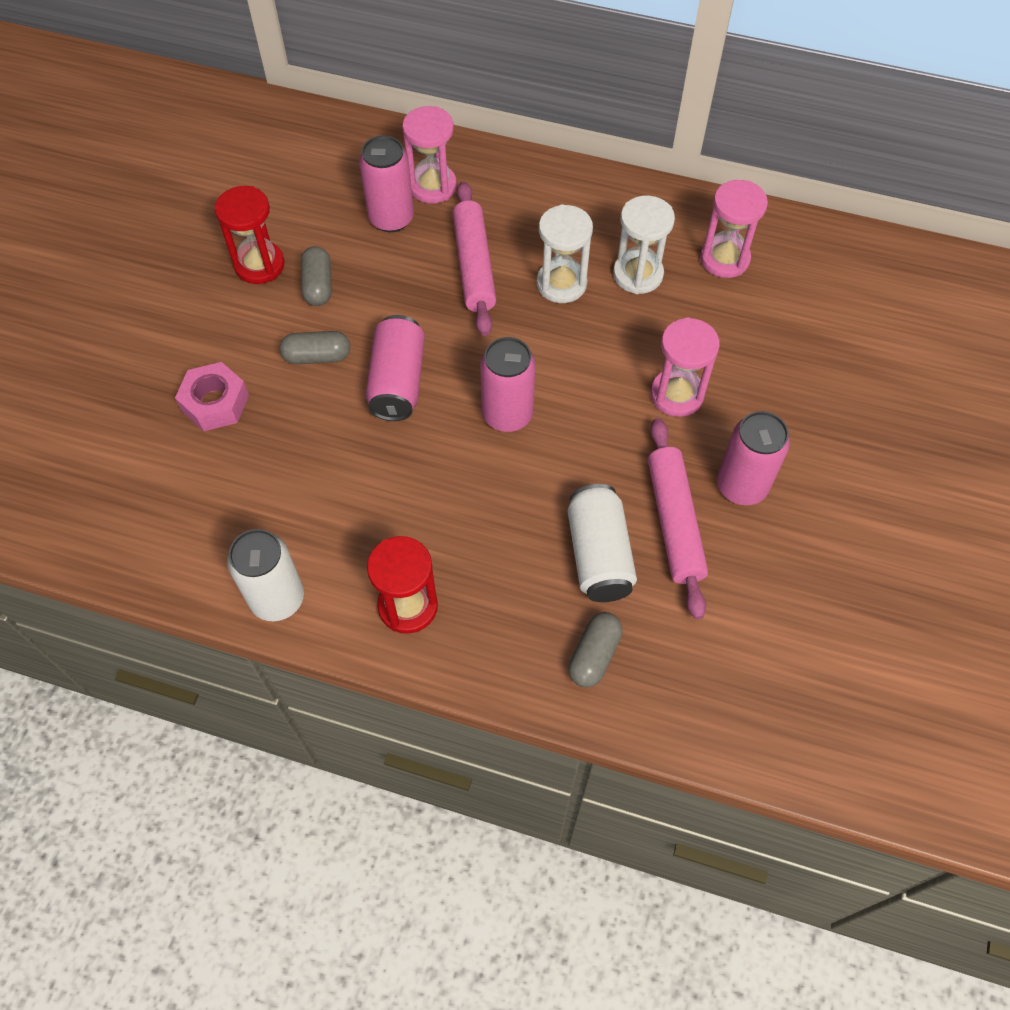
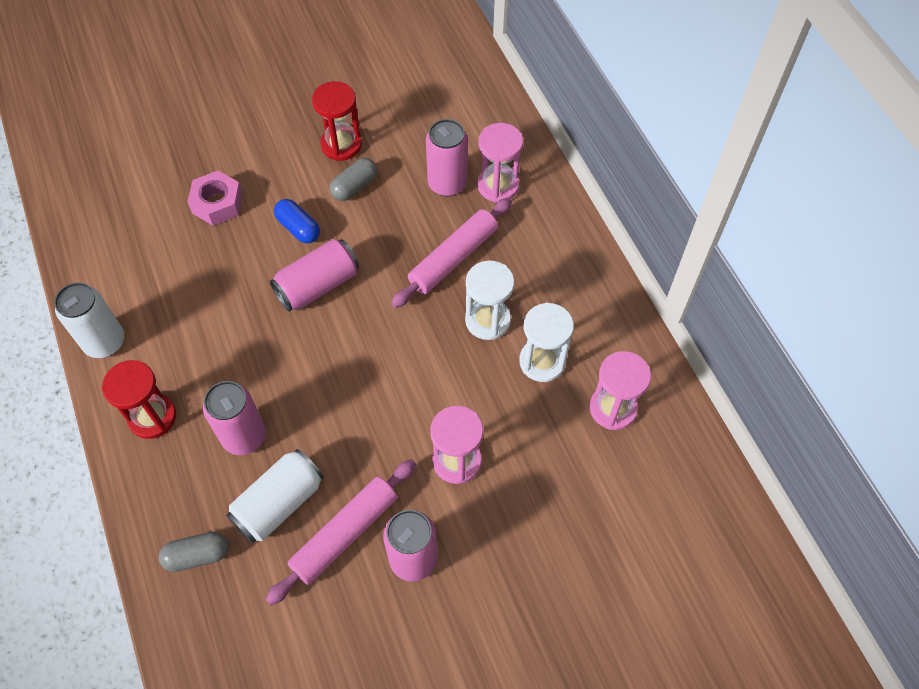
camera: 50 degrees right, 0 degrees up
grey capsule [280,331,350,364] -> blue capsule [274,199,320,243]
pink can [480,337,535,432] -> pink can moved to [203,381,266,455]

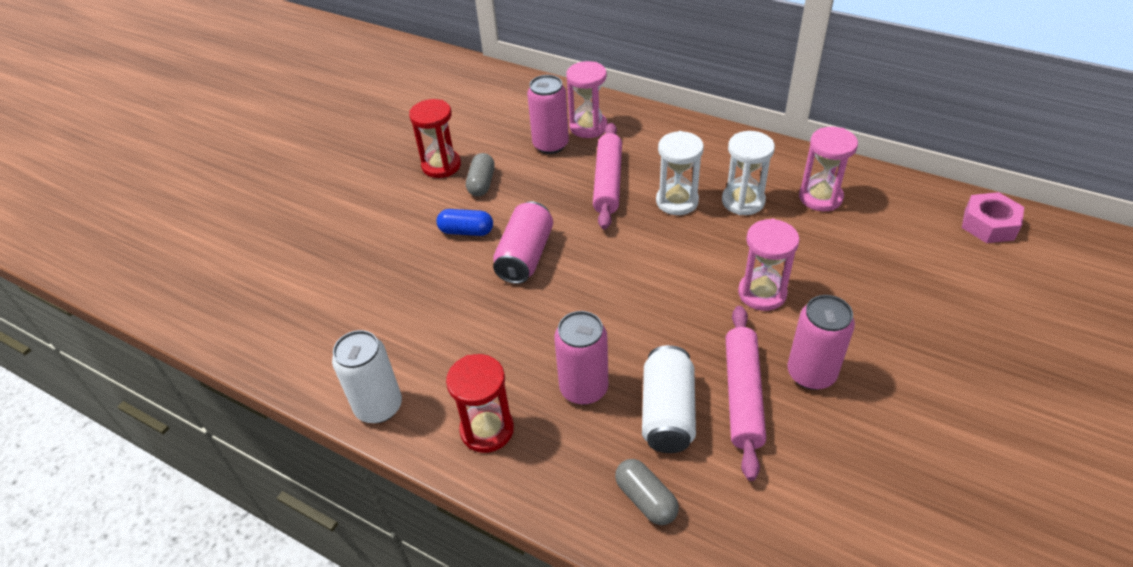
camera: 35 degrees left, 15 degrees down
grey capsule [159,532,229,572] -> grey capsule turned 75 degrees counterclockwise [615,459,679,525]
pink nut [188,171,243,226] -> pink nut moved to [962,192,1024,243]

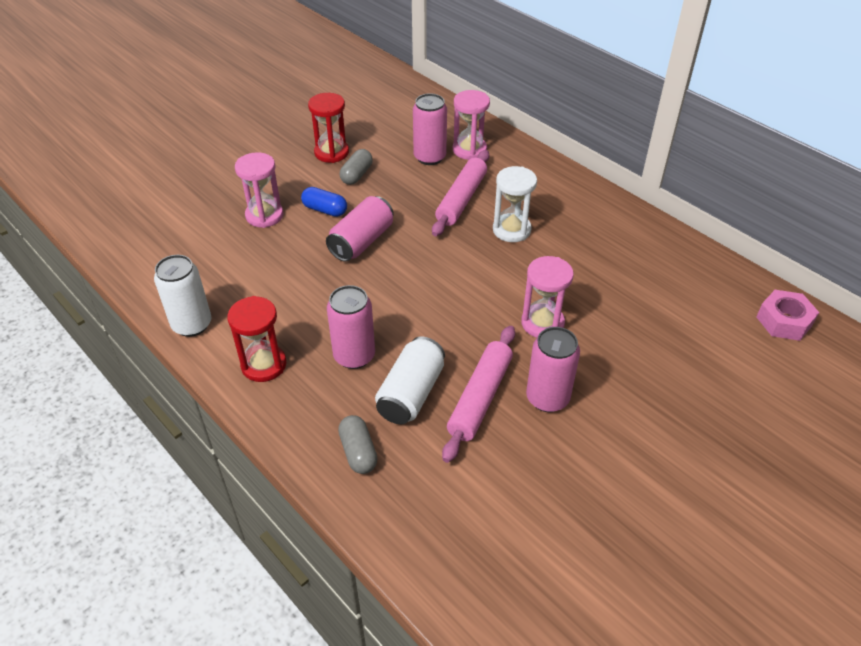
camera: 15 degrees right, 0 degrees up
white hourglass [722,131,775,215] -> none
pink hourglass [799,127,858,211] -> pink hourglass moved to [235,152,284,228]

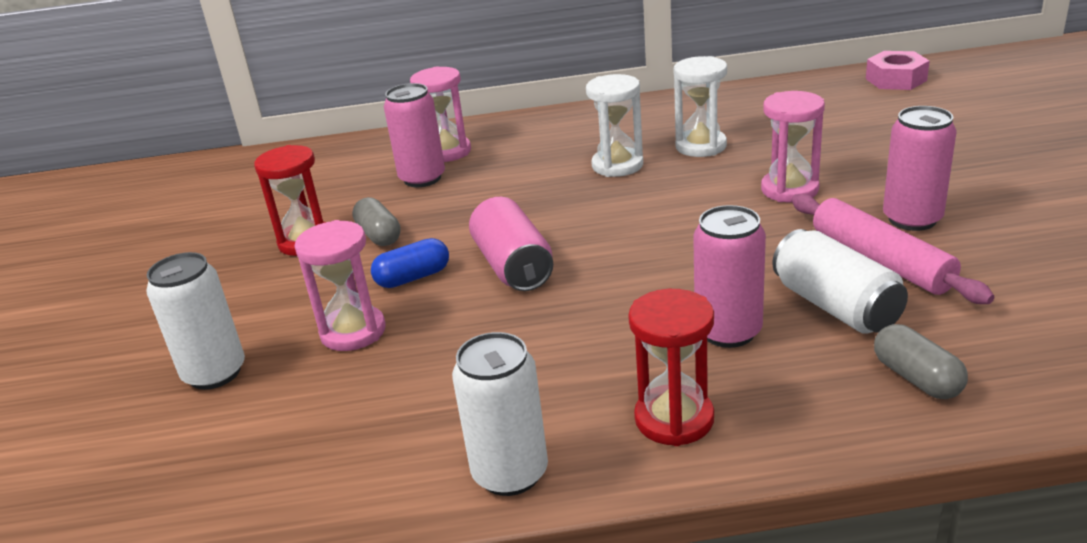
camera: 50 degrees left, 15 degrees down
grey capsule [338,415,378,474] -> grey capsule turned 45 degrees clockwise [874,324,968,399]
pink rolling pin [432,150,489,236] -> none
none -> white can [146,252,245,390]
none -> white hourglass [674,56,727,157]

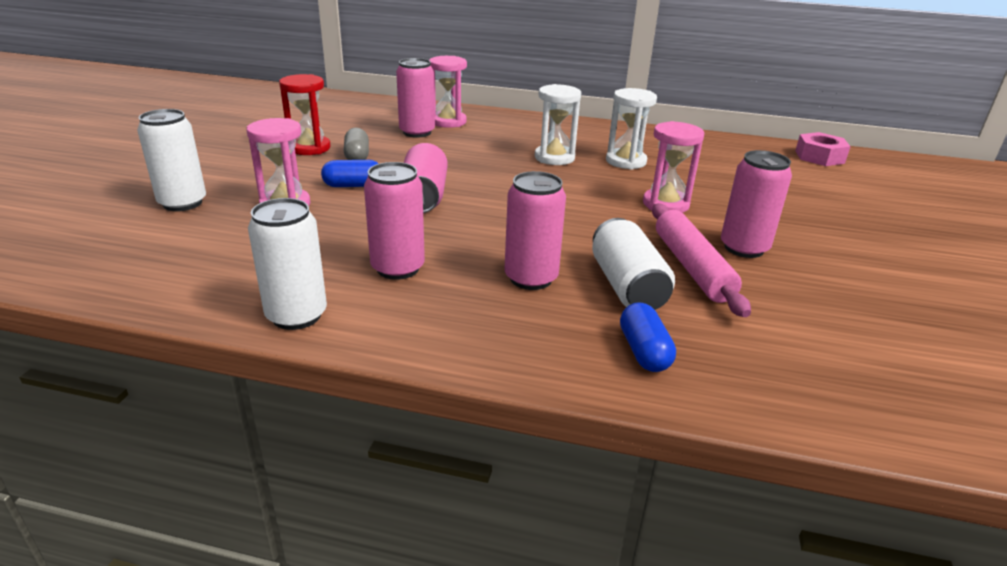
camera: 15 degrees right, 0 degrees up
red hourglass [628,289,714,446] -> none
grey capsule [874,324,968,399] -> blue capsule [620,302,676,372]
none -> pink can [364,162,425,280]

